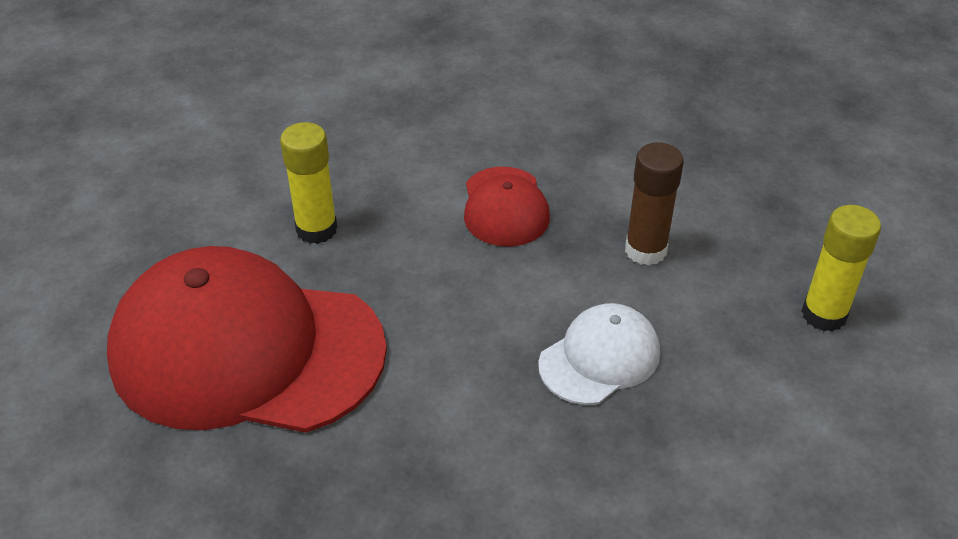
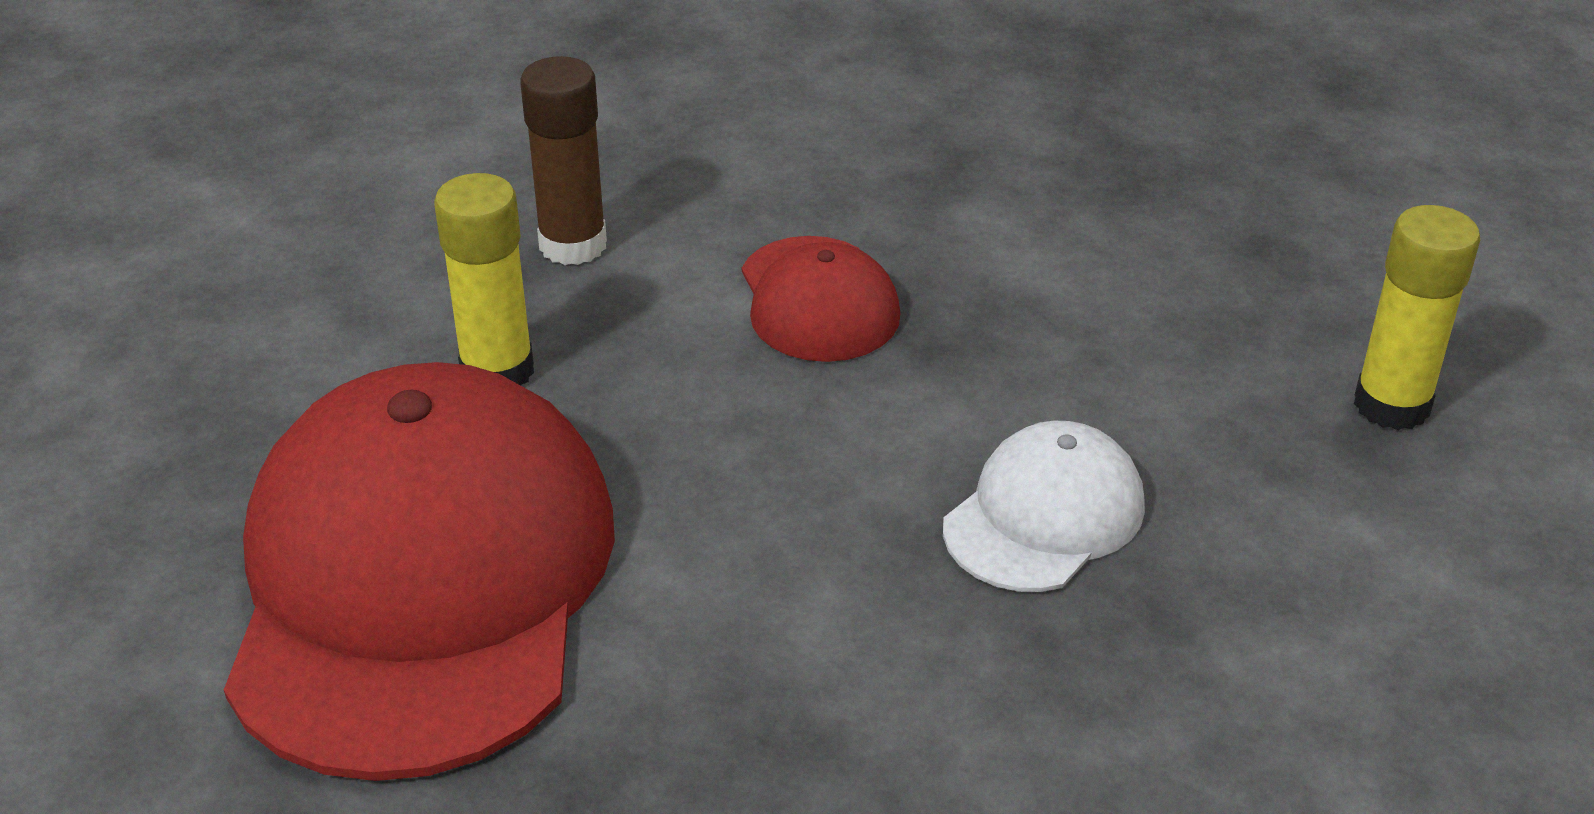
camera: 10 degrees left, 5 degrees down
red cap [107,246,387,433] -> red cap turned 90 degrees clockwise [224,362,615,781]
brown glue stick [625,142,684,266] -> brown glue stick moved to [520,56,607,265]

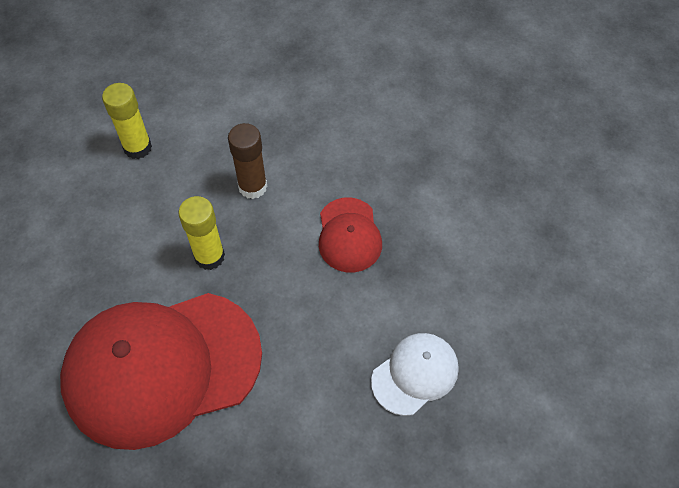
camera: 10 degrees right, 20 degrees up
red cap [224,362,615,781] -> red cap turned 120 degrees counterclockwise [60,293,262,450]
yellow glue stick [1354,205,1480,430] -> yellow glue stick moved to [102,83,152,159]

